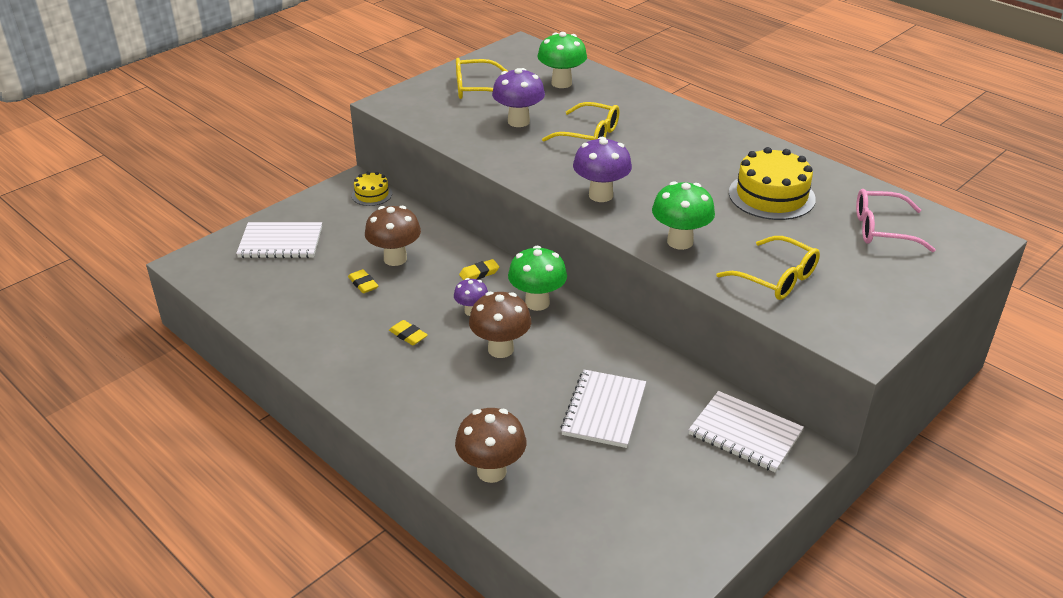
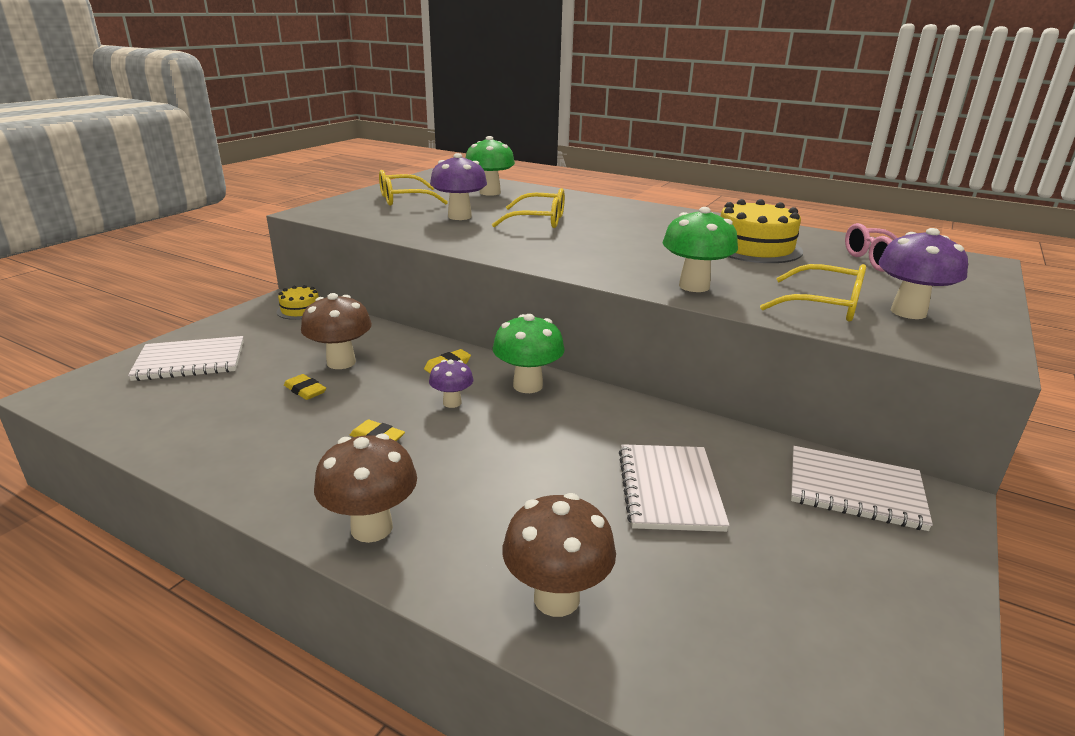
camera: 15 degrees left, 10 degrees down
brown mushroom [469,292,531,358] -> brown mushroom moved to [314,433,417,543]
purple mushroom [573,137,632,202] -> purple mushroom moved to [878,228,968,319]

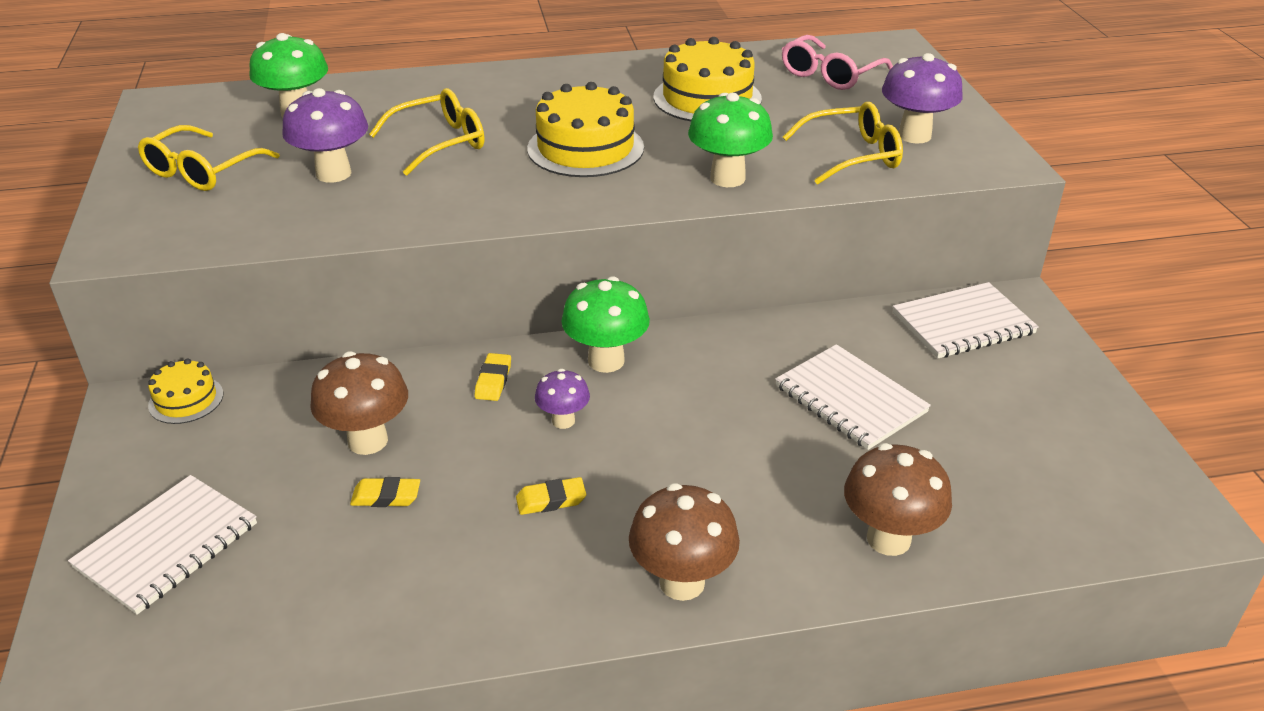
camera: 40 degrees left, 10 degrees up
none -> yellow cake [527,82,644,177]

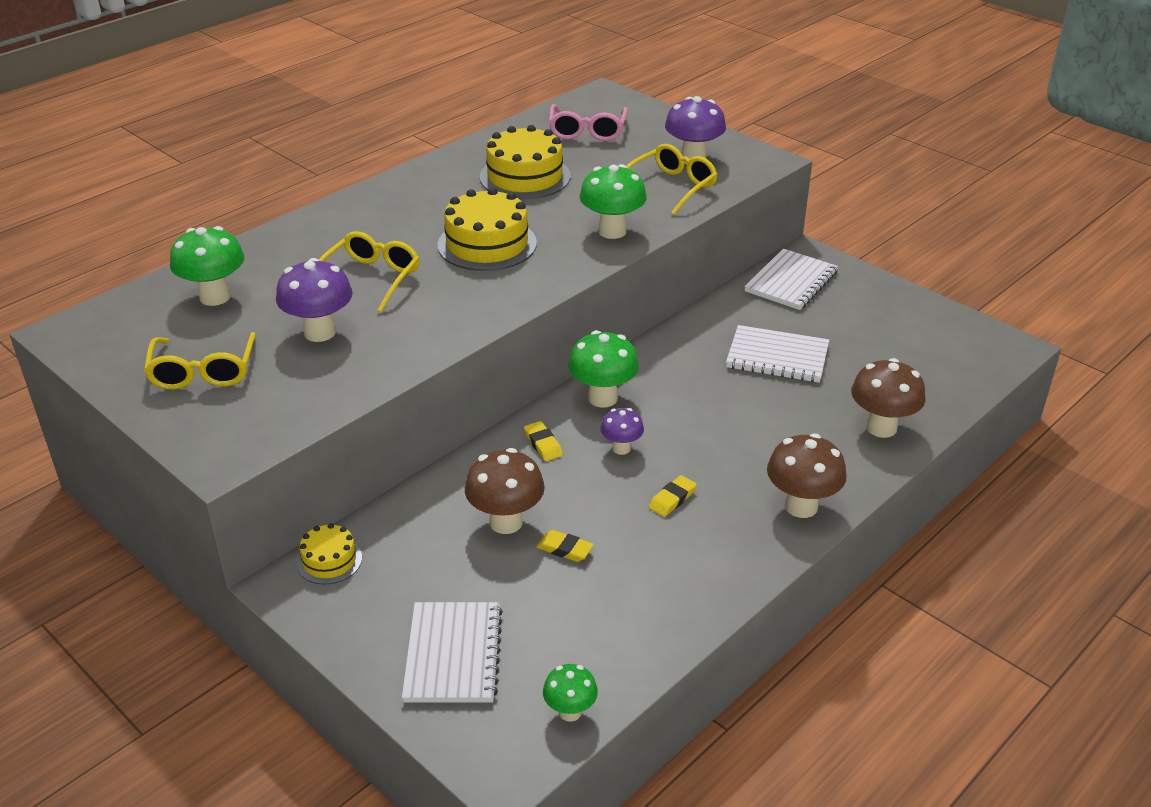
camera: 35 degrees left, 0 degrees up
yellow eraser [350,477,420,507] -> yellow eraser turned 60 degrees clockwise [536,530,594,562]
none -> green mushroom [543,664,598,722]

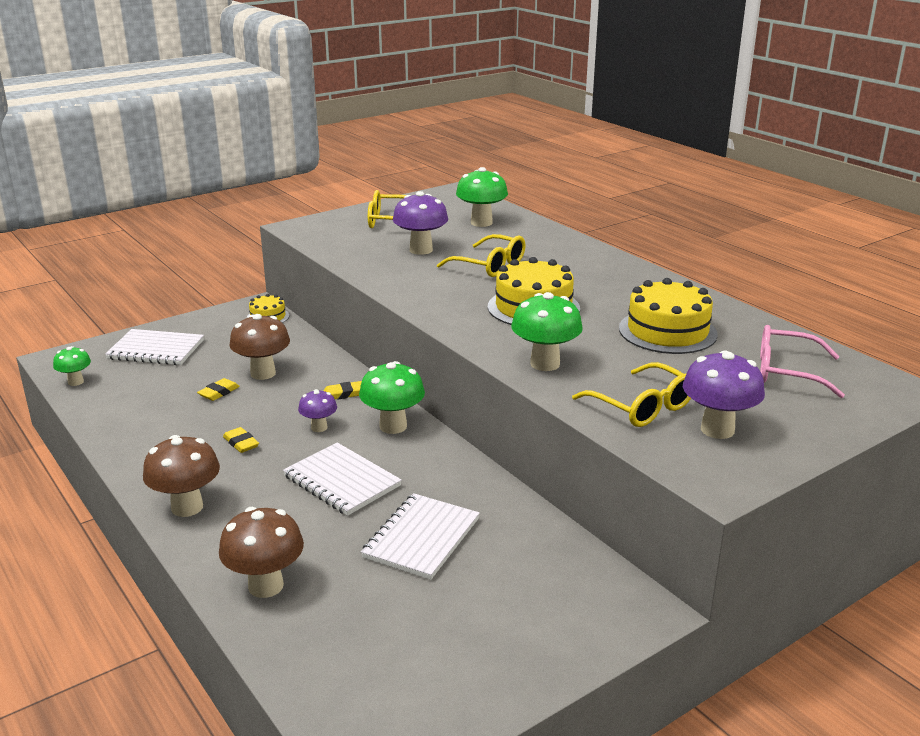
camera: 100 degrees right, 10 degrees down
white notebook [744,248,838,310] -> white notebook moved to [283,442,402,516]

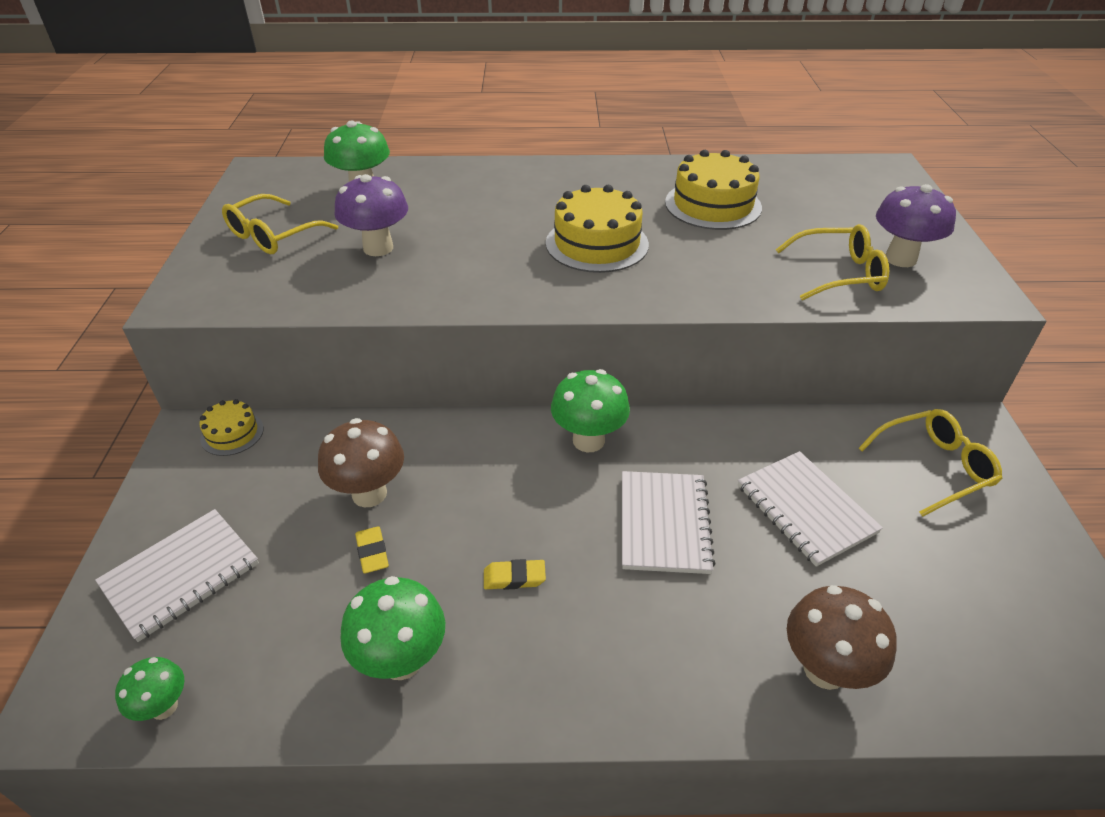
camera: 55 degrees left, 15 degrees up
brown mushroom [143,435,220,517] -> none
white notebook [283,442,402,516] -> white notebook turned 75 degrees counterclockwise [622,471,716,574]
purple mushroom [298,389,337,432] -> none
yellow eraser [323,381,362,399] -> none
yellow glasses [437,234,526,277] -> yellow glasses moved to [858,409,1002,517]
green mushroom [511,292,583,371] -> green mushroom moved to [340,576,445,680]
pink glasses [760,325,845,398] -> none

